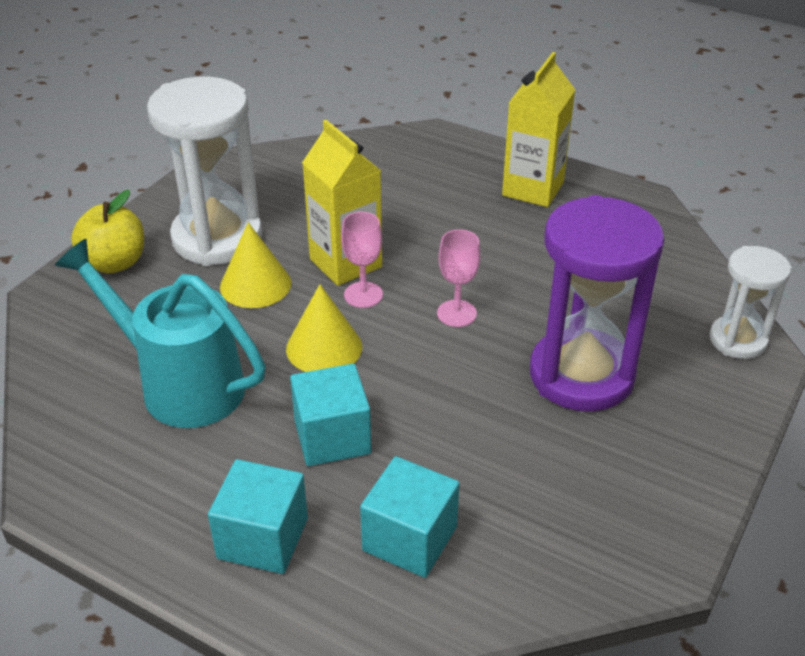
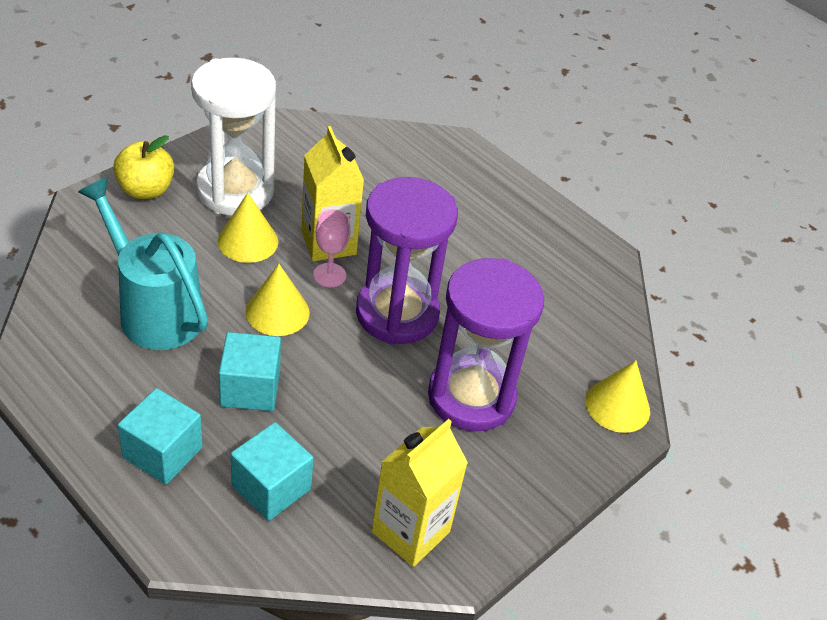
camera: 10 degrees right, 5 degrees up
pink goblet [437,229,480,327] -> purple hourglass [356,177,458,345]
yellow carton [502,52,575,207] -> yellow carton moved to [372,419,468,567]
white hourglass [710,246,791,359] -> yellow cone [585,360,650,433]

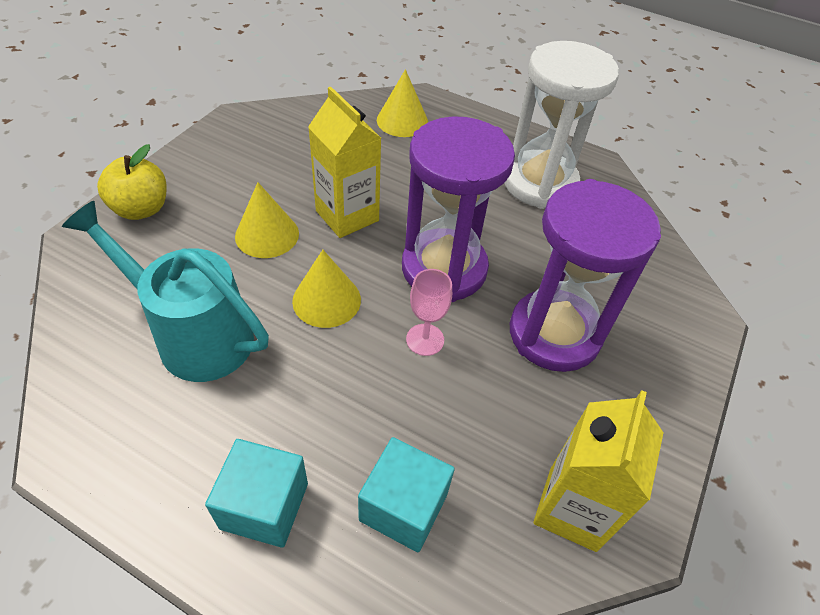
camera: 15 degrees left, 5 degrees up
white hourglass [191,58,276,216] -> white hourglass moved to [504,41,619,209]
turquoise cube [219,332,281,411] -> none
pink goblet [313,209,350,287] -> pink goblet moved to [406,269,452,356]
yellow cone [585,360,650,433] -> yellow cone moved to [377,69,428,137]

